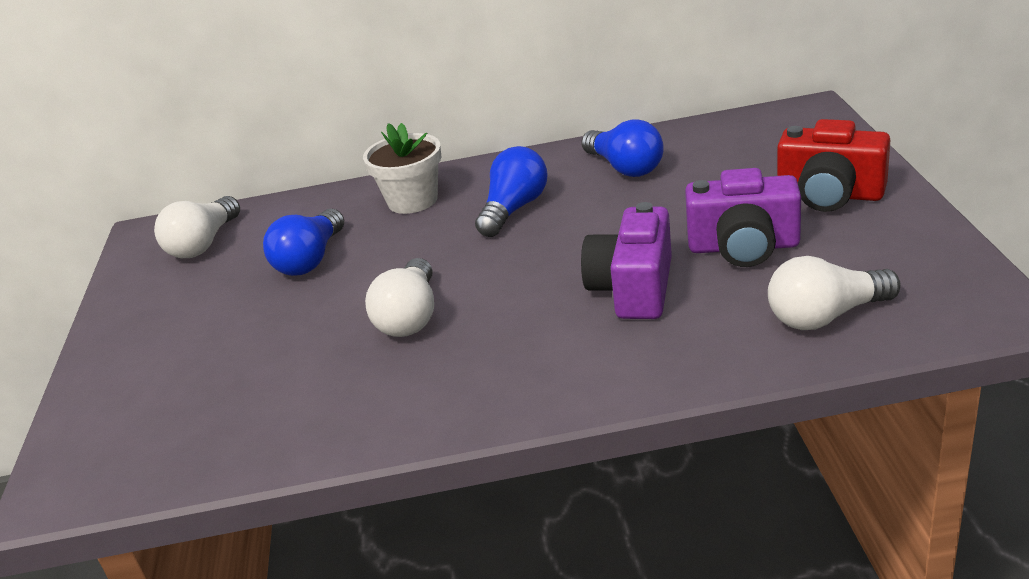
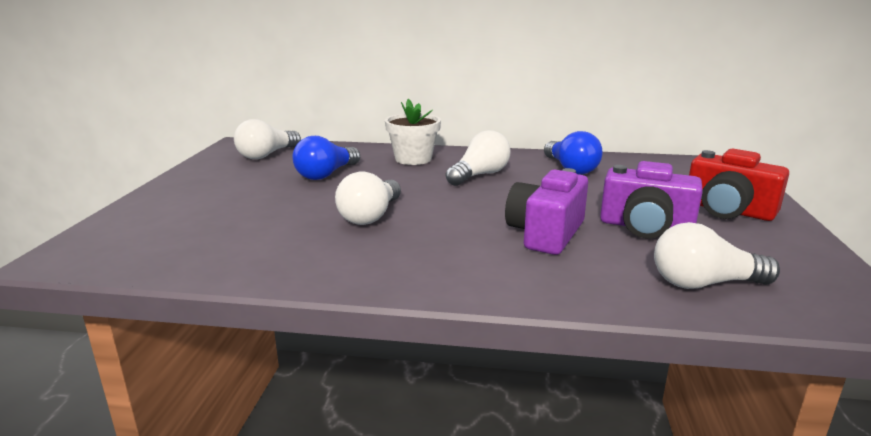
camera: 10 degrees right, 10 degrees down
blue light bulb [475,146,548,237] -> white light bulb [446,130,510,186]

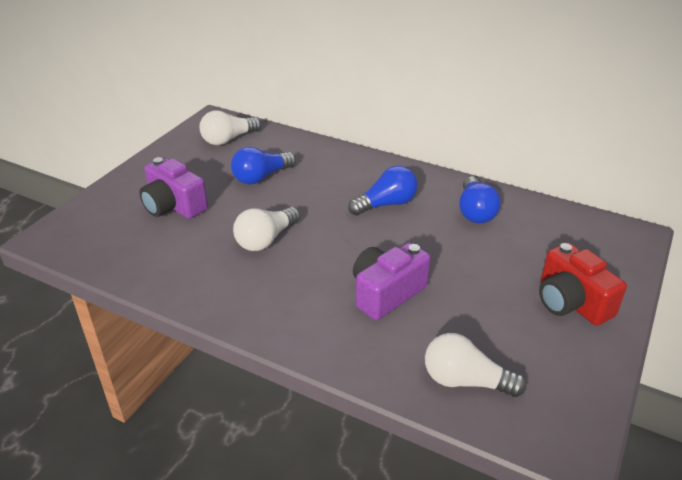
camera: 20 degrees right, 15 degrees up
white flower pot [385,99,441,165] -> none
white light bulb [446,130,510,186] -> blue light bulb [348,166,418,216]
purple camera [600,161,703,239] -> purple camera moved to [139,157,208,219]

